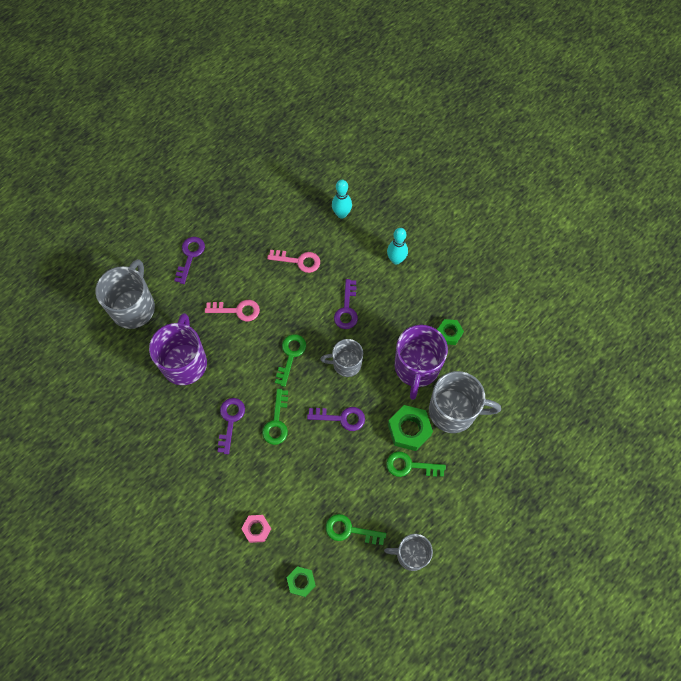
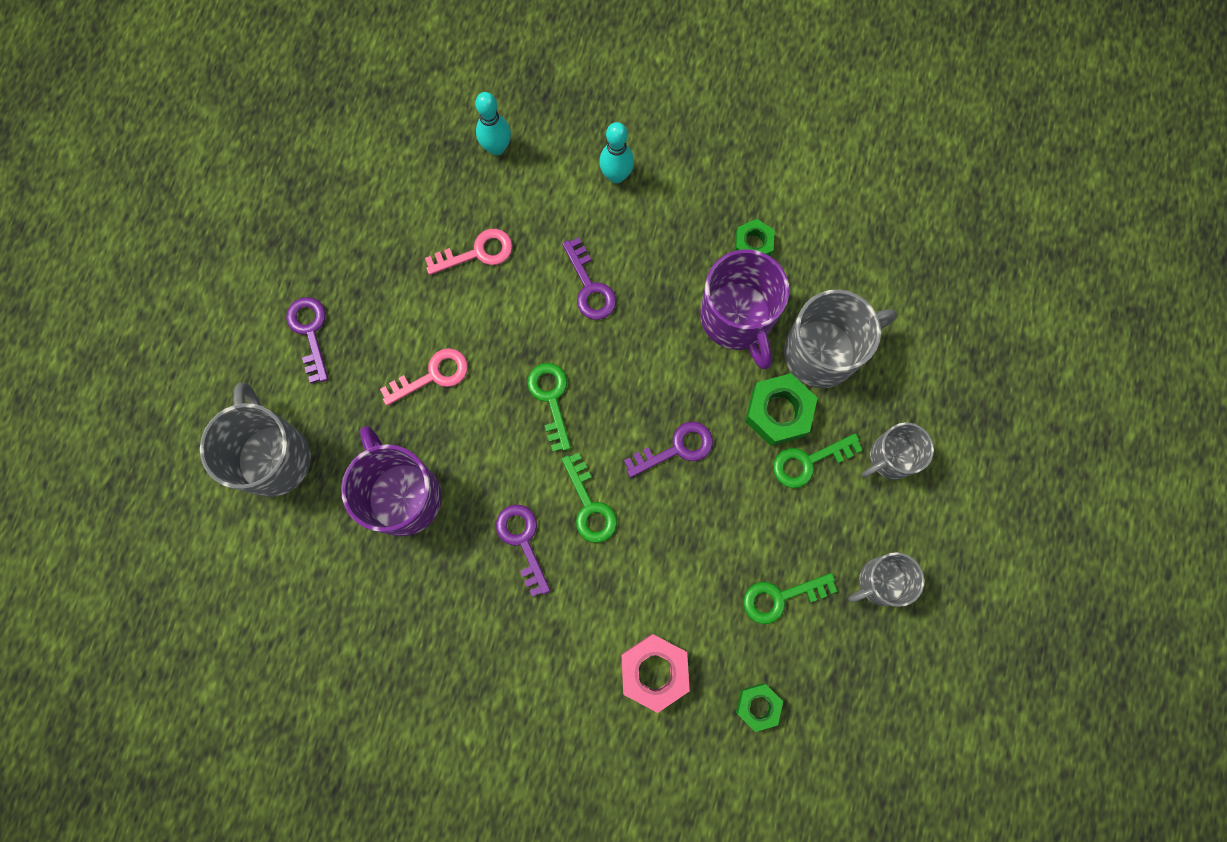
camera: 30 degrees left, 10 degrees up
pink nut [241,515,271,543] -> pink nut [621,634,690,713], size x1.60
grey mug [320,339,363,377] -> grey mug moved to [862,423,934,479]

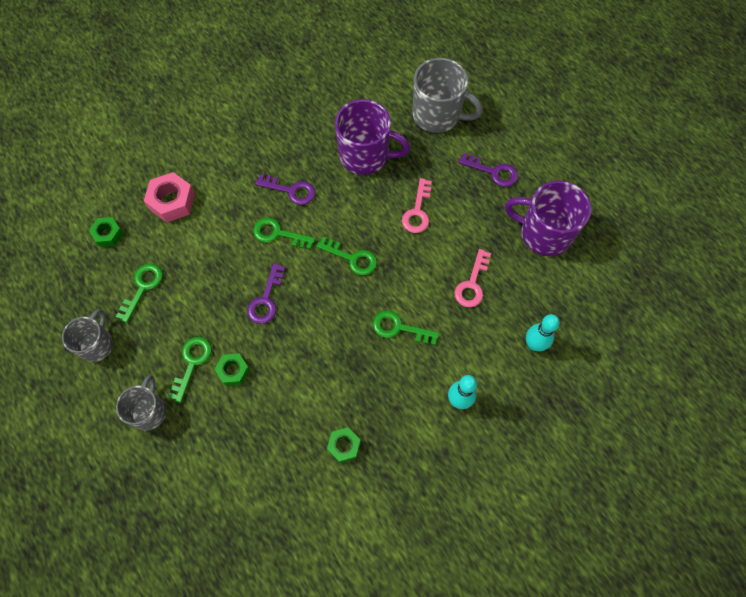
camera: 130 degrees right, 10 degrees down
purple key [562,237,616,320] -> green key [373,310,439,345]
purple mug [700,249,789,369] -> purple mug moved to [505,181,591,256]
green nut [745,373,817,446] -> green nut [215,353,250,386], size x0.62
grey mug [784,290,896,388] -> none

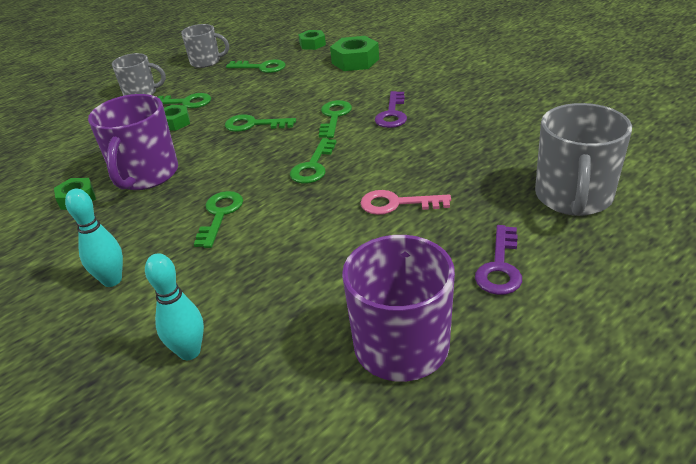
camera: 85 degrees right, 30 degrees down
pink nut [144,172,195,223] -> green nut [330,36,379,71]
purple key [247,263,285,324] -> green key [225,114,296,132]
purple mug [335,99,410,175] -> purple mug moved to [88,94,178,190]
pink key [454,249,491,307] -> none

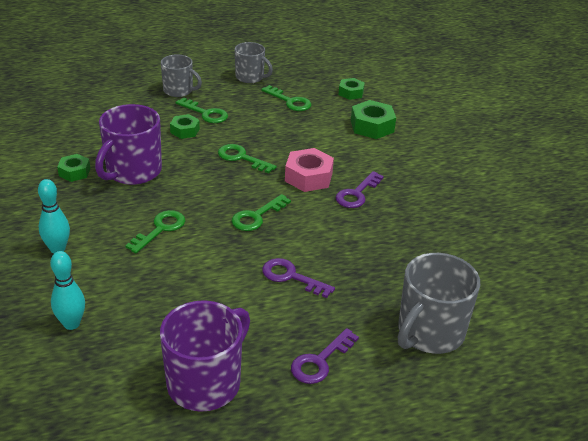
camera: 20 degrees right, 0 degrees up
green key [319,100,352,138] -> pink nut [285,148,334,192]
pink key [361,190,451,215] -> purple key [262,258,335,298]

